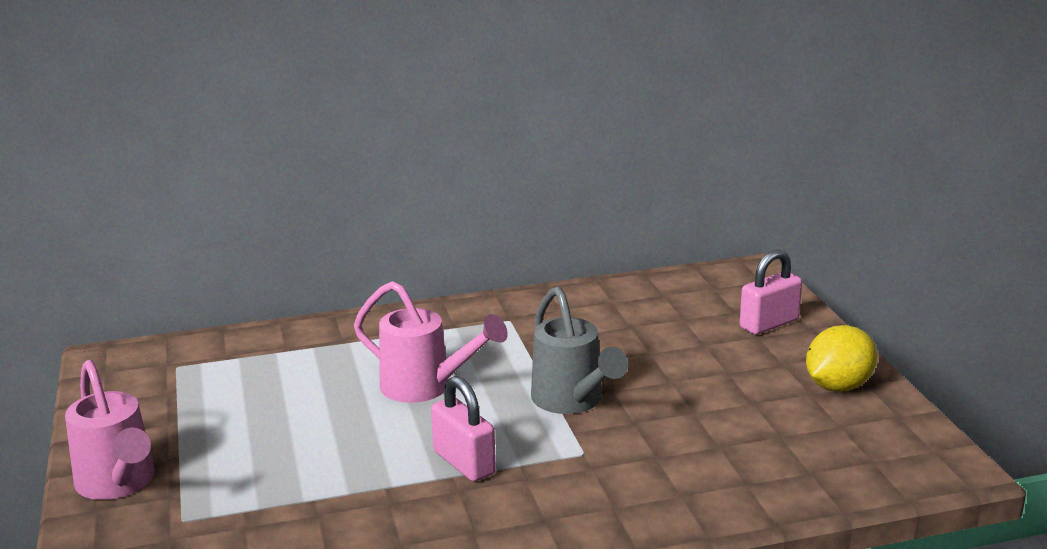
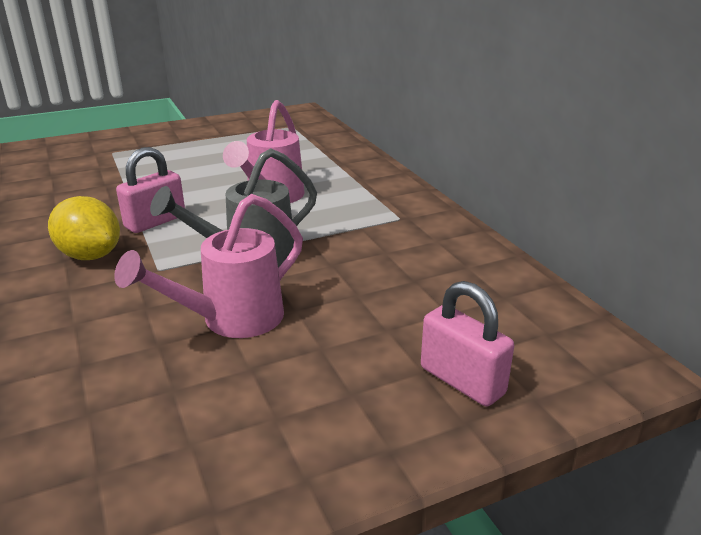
camera: 80 degrees right, 5 degrees up
pink watering can [65,360,155,500] -> pink watering can moved to [114,194,303,338]
yellow lemon [806,325,877,392] -> yellow lemon moved to [48,196,120,260]

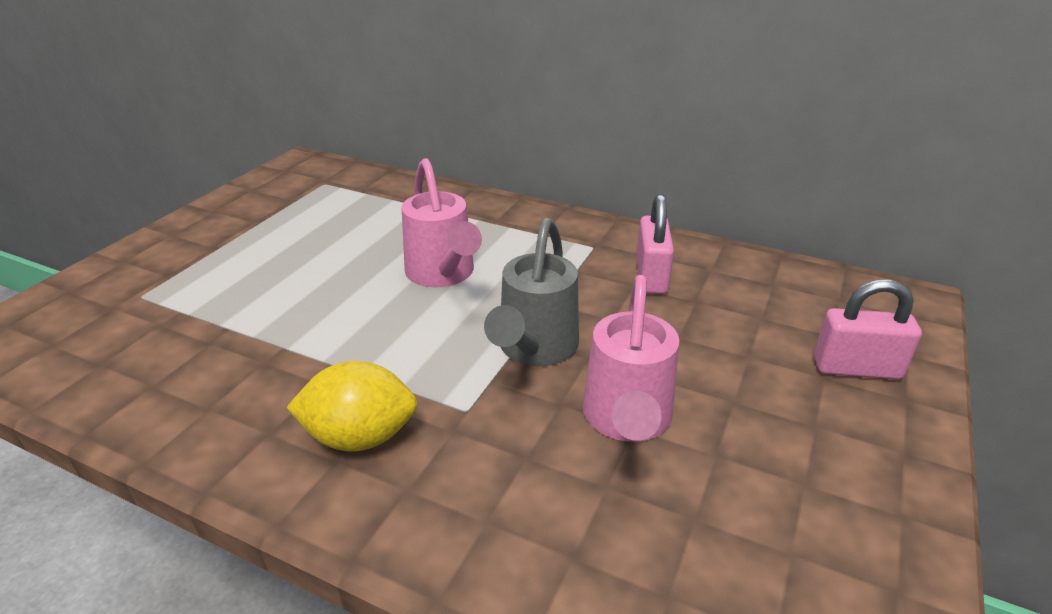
camera: 40 degrees left, 5 degrees up
pink padlock [116,147,185,233] -> pink padlock moved to [636,194,674,294]

